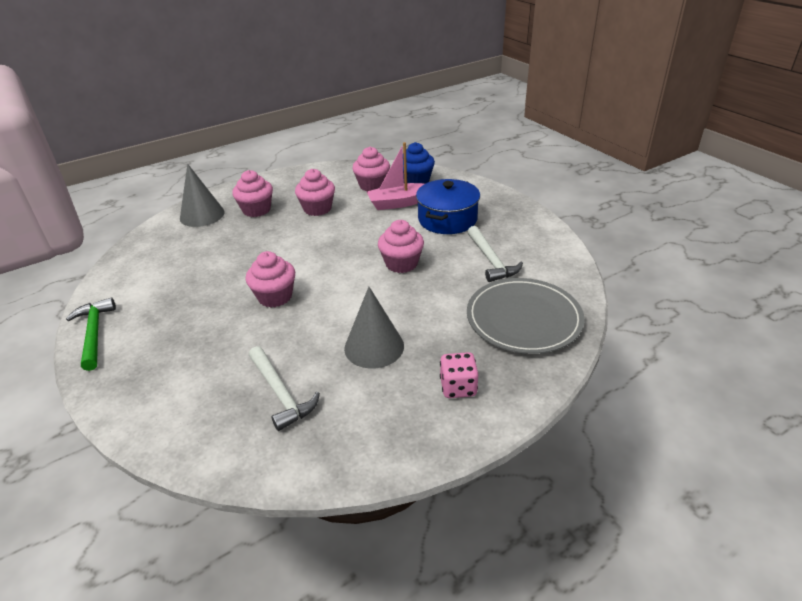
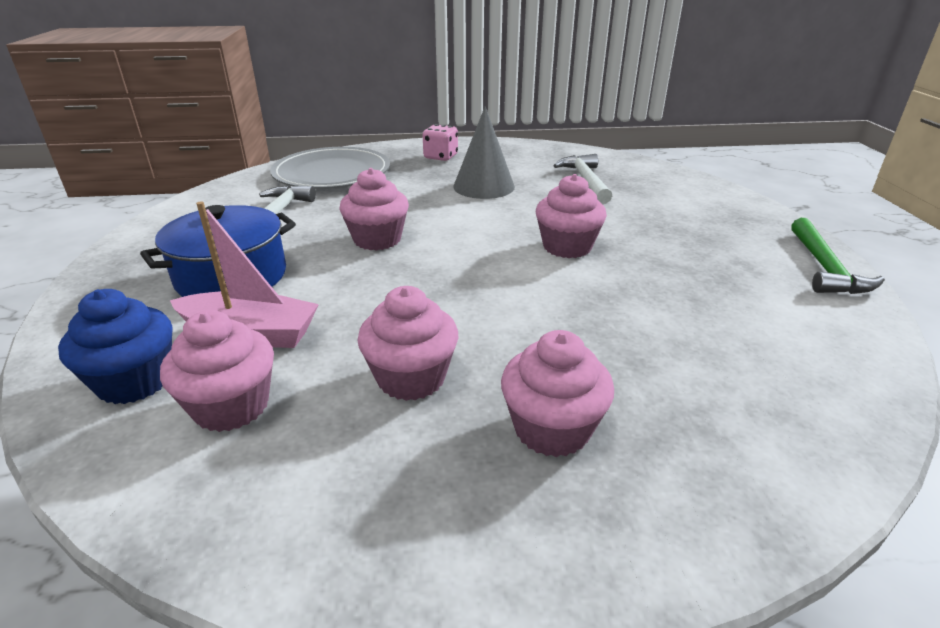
camera: 155 degrees left, 5 degrees down
grey cone [180,164,225,227] -> none

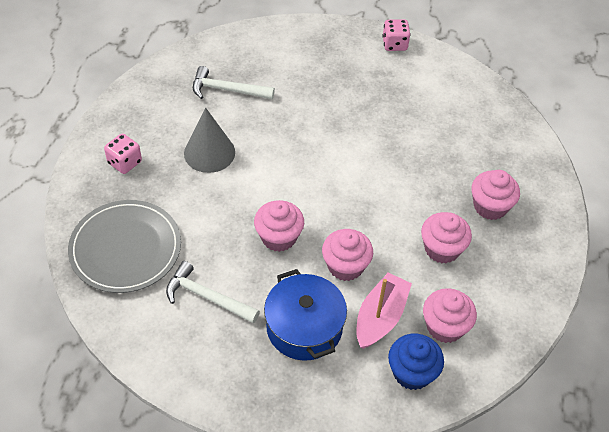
camera: 75 degrees left, 20 degrees up
pink cupcake [536,174,607,258] -> pink cupcake moved to [322,229,373,281]
green hammer [791,218,885,294] -> pink dice [382,19,411,51]

